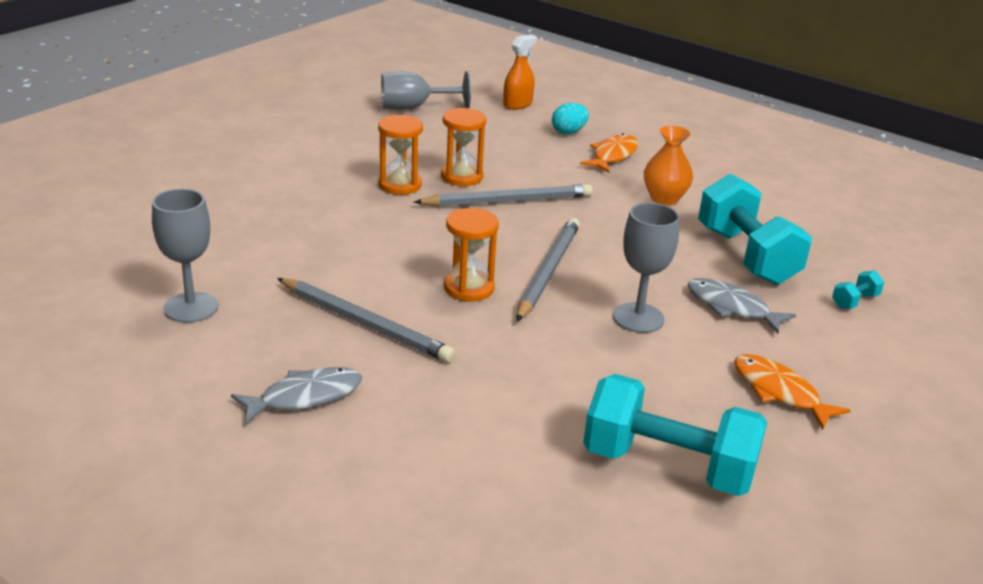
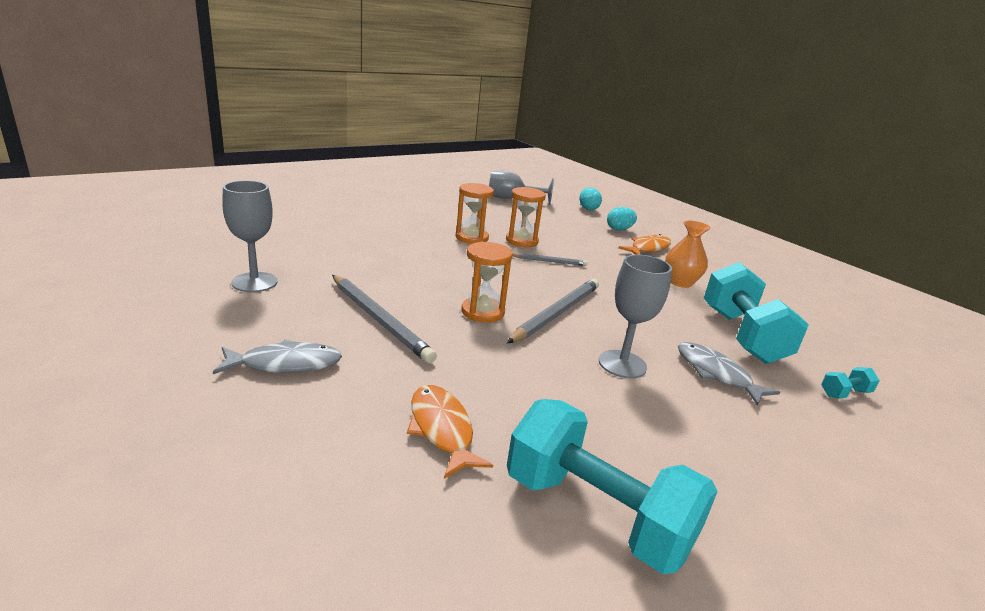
camera: 15 degrees right, 5 degrees down
grey pencil [414,184,592,207] -> grey pencil [513,253,587,266], size x0.54
orange spray bottle [503,35,537,110] -> turquoise egg [579,187,602,210]
orange fish [734,354,851,430] -> orange fish moved to [407,385,493,479]

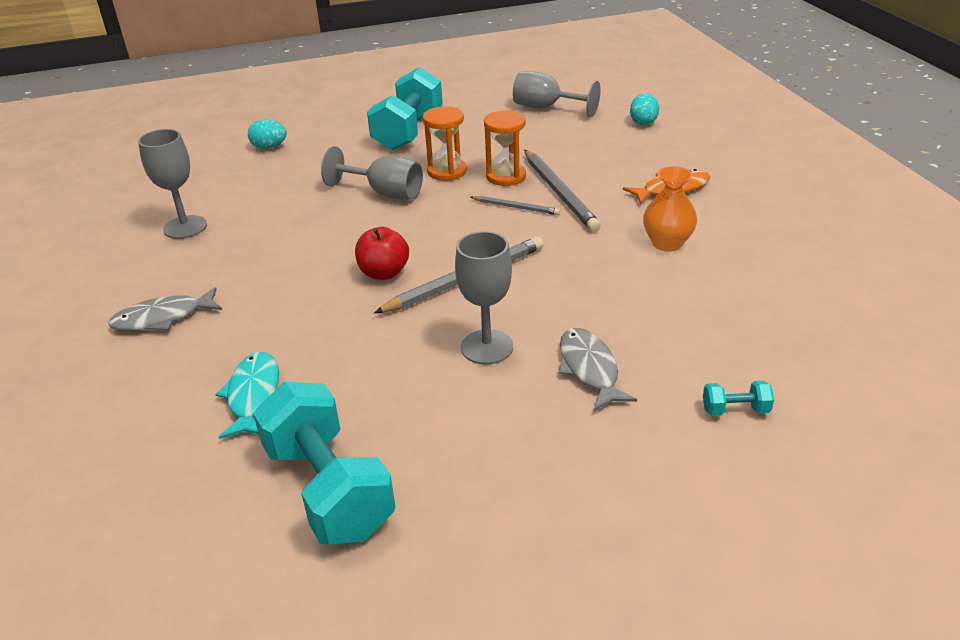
camera: 25 degrees right, 10 degrees up
grey fish [213,339,342,374] -> grey fish turned 150 degrees clockwise [108,287,222,331]
grey pencil [332,275,437,363] -> grey pencil moved to [524,150,601,232]
orange fish [407,385,493,479] -> turquoise fish [215,352,279,439]
orange hourglass [461,242,513,323] -> red apple [355,227,409,280]
turquoise egg [607,207,637,230] -> turquoise egg moved to [248,119,287,149]
turquoise dumbbell [704,262,809,364] -> turquoise dumbbell moved to [367,67,443,151]
none -> grey goblet [321,146,423,200]

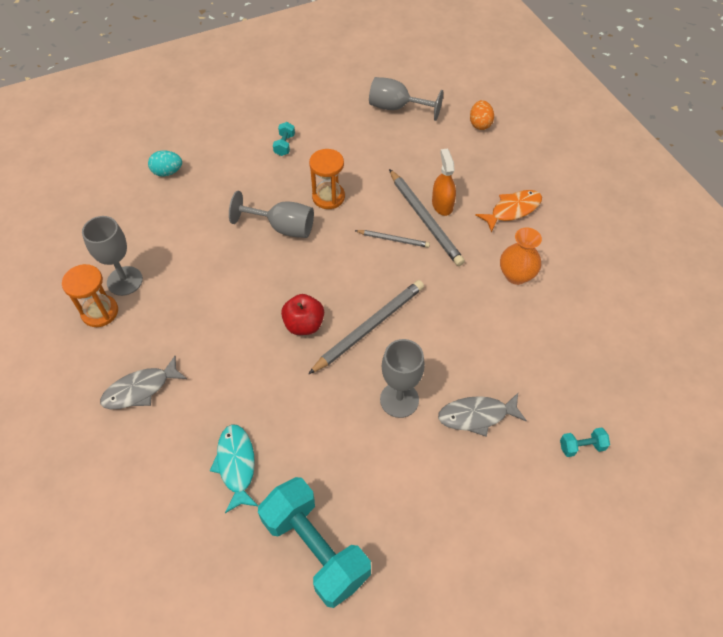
camera: 10 degrees left, 20 degrees up
turquoise dumbbell [367,67,443,151] -> turquoise dumbbell [273,122,295,156], size x0.40
orange hourglass [484,110,526,186] -> orange hourglass moved to [62,264,118,327]
grey fish [558,328,637,411] -> grey fish turned 75 degrees counterclockwise [438,393,527,437]
turquoise egg [630,93,659,125] -> orange egg [470,100,494,130]
none -> orange spray bottle [432,149,456,216]

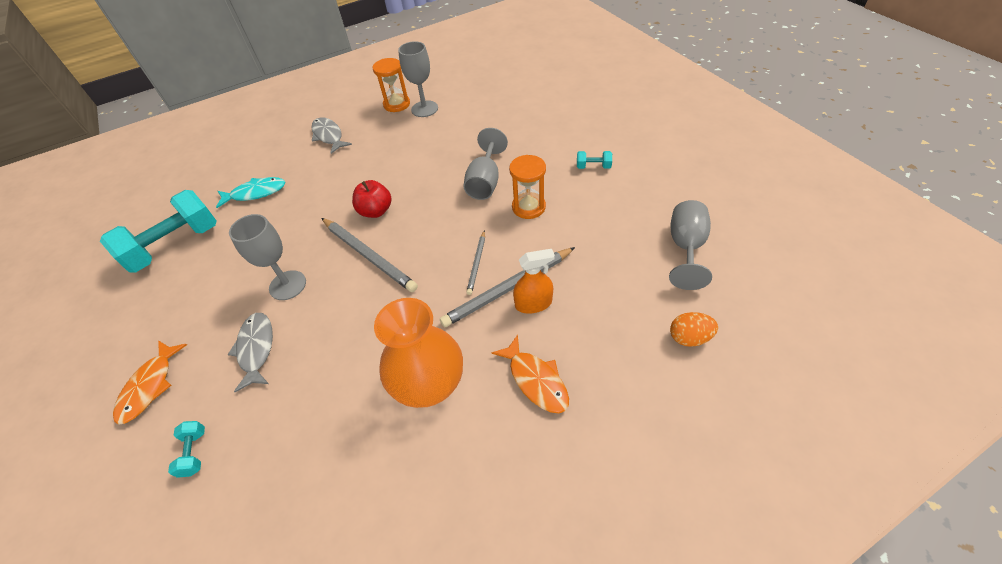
camera: 90 degrees right, 5 degrees down
turquoise egg [148,150,182,177] -> none
orange vase [500,228,542,285] -> orange vase [374,298,463,408], size x1.59
none -> orange fish [113,340,187,425]

